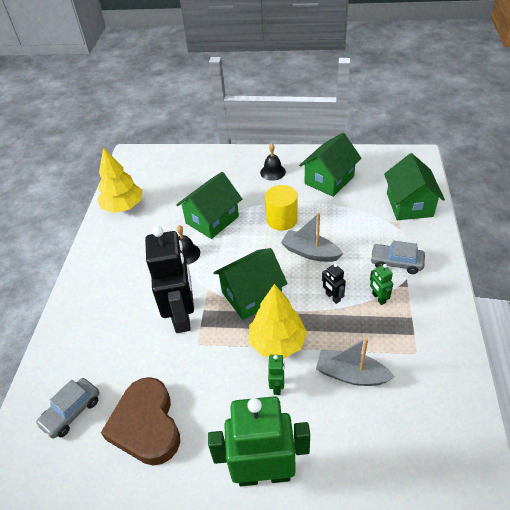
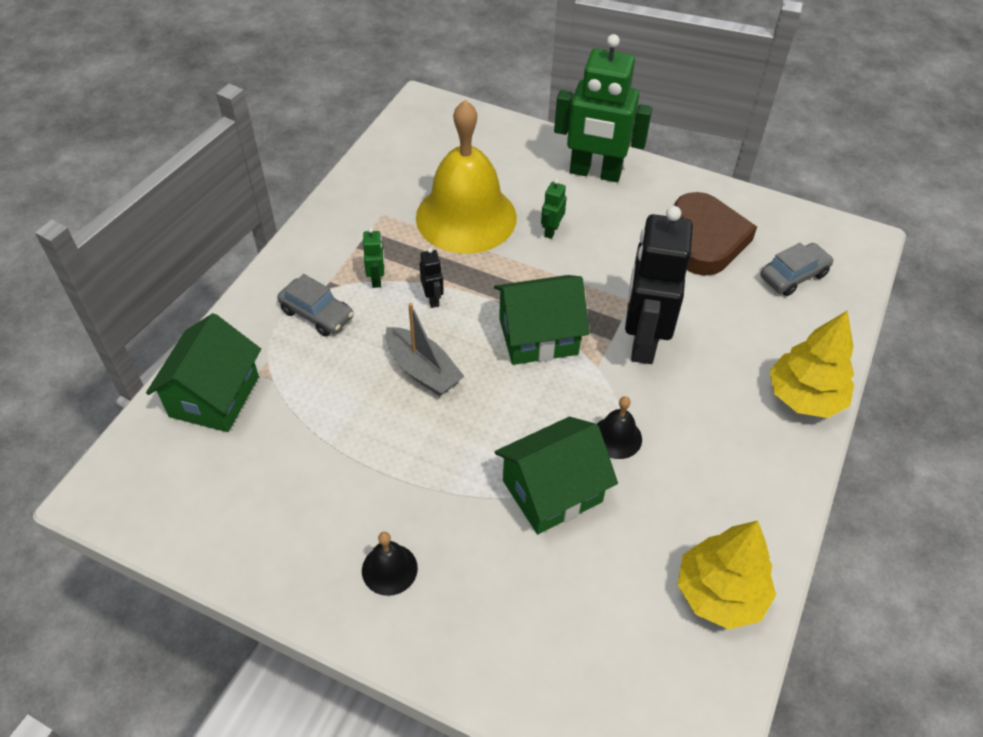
camera: 165 degrees left, 5 degrees up
yellow tree [249,284,307,359] -> yellow tree moved to [770,310,854,418]
yellow cylinder [265,185,298,231] -> none
green house [299,133,362,197] -> none
grey boat [316,338,395,386] -> yellow bell [416,100,517,254]

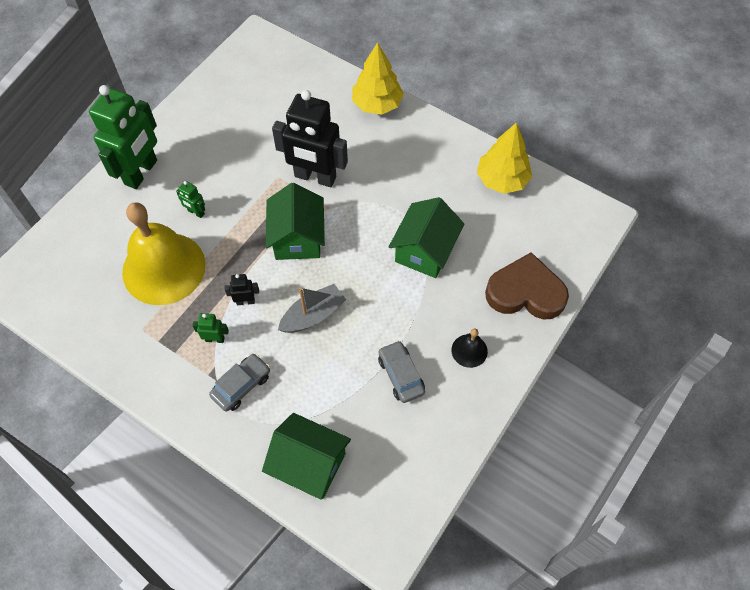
camera: 80 degrees left, 10 degrees up
green house [495,417,618,534] -> green house turned 45 degrees clockwise [389,197,464,278]
black bell [597,396,642,459] -> none
brown heart [674,192,757,276] -> brown heart moved to [485,252,569,320]
grey car [760,243,834,296] -> grey car moved to [378,340,425,403]

